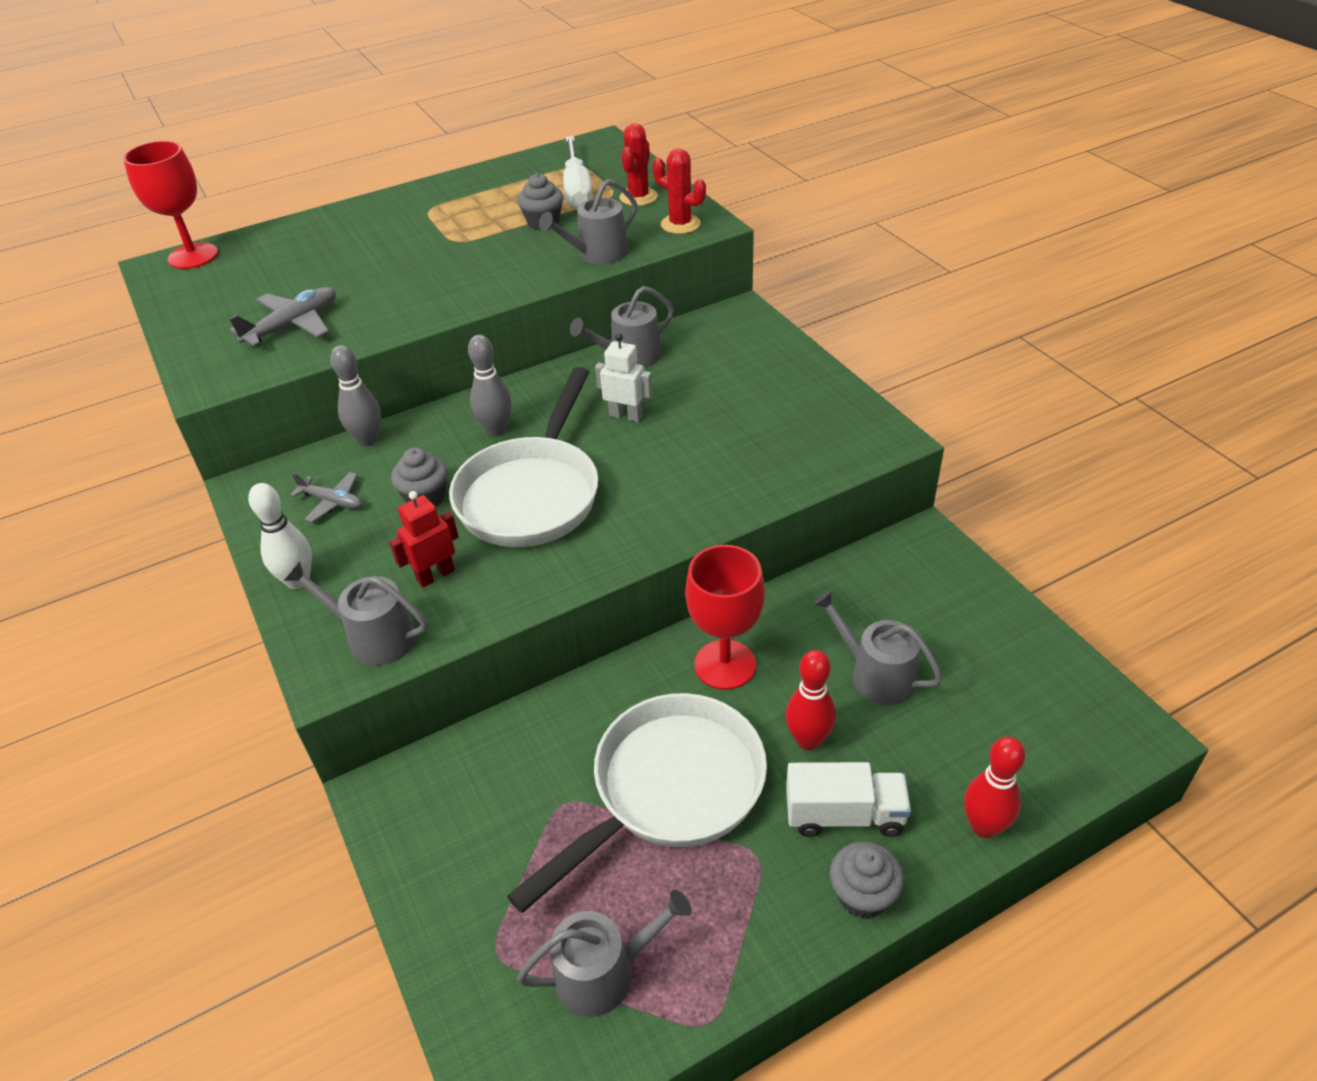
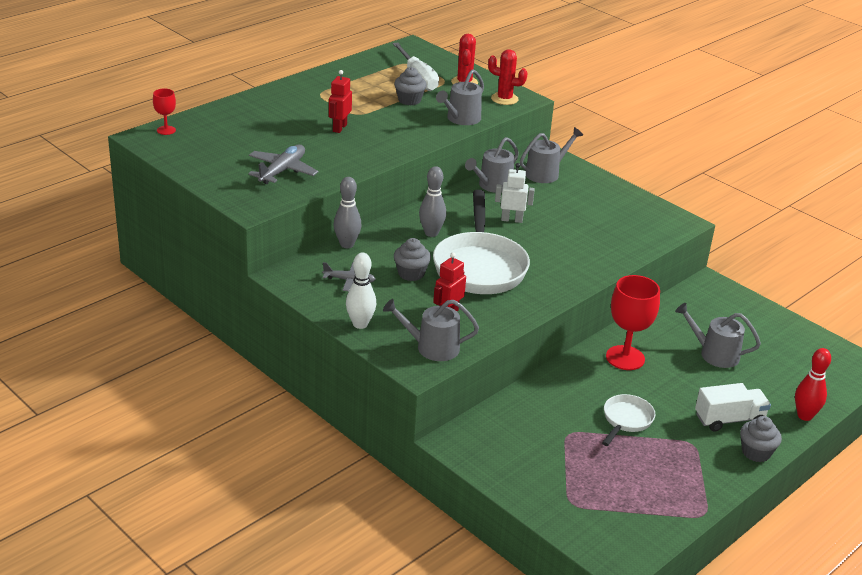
camera: 20 degrees left, 10 degrees down
red goblet [123,141,218,269] -> red goblet [153,88,176,135], size x0.52
white pan [507,693,767,913] -> white pan [602,394,656,446], size x0.50
grey watering can [517,890,692,1017] -> grey watering can moved to [520,127,583,183]
red bowling pin [785,650,836,750] -> none
none -> red robot [329,70,352,133]

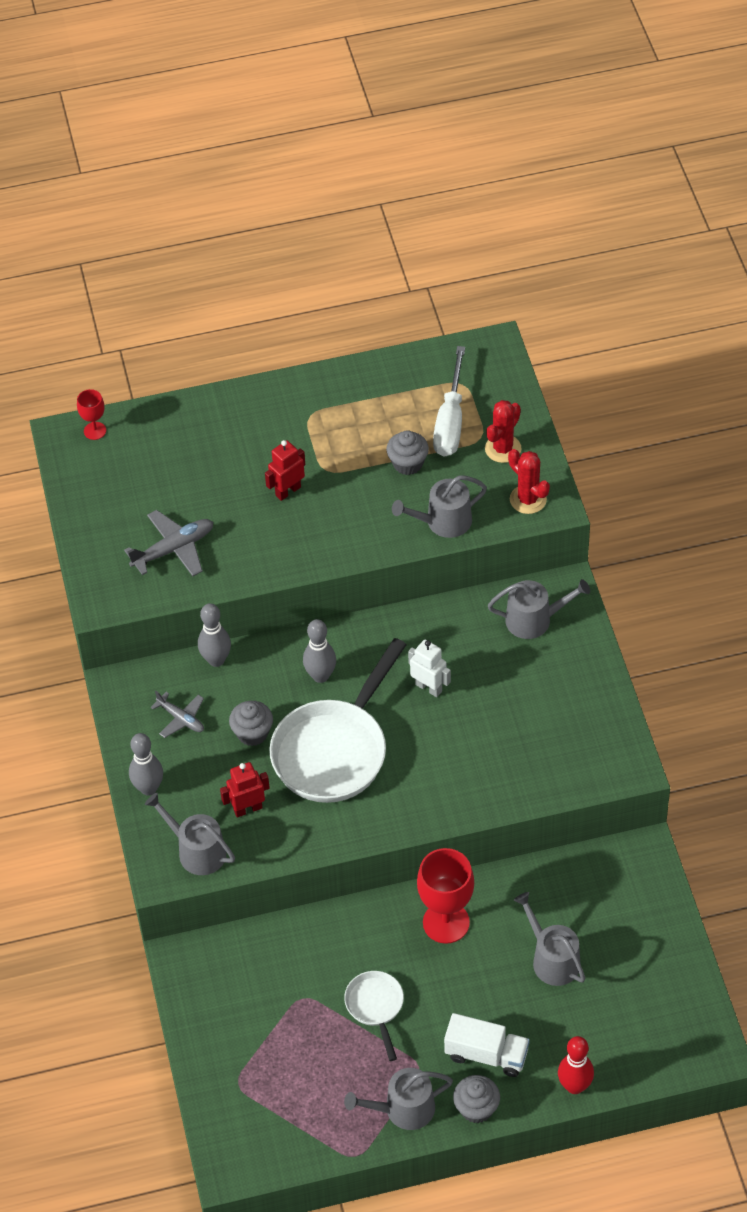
camera: 35 degrees right, 20 degrees up
white bowling pin [346,253,376,329] -> grey bowling pin [129,733,163,796]
grey watering can [465,137,519,193] -> grey watering can moved to [344,1068,453,1130]
white pan [602,394,656,446] -> white pan turned 75 degrees counterclockwise [344,971,404,1061]

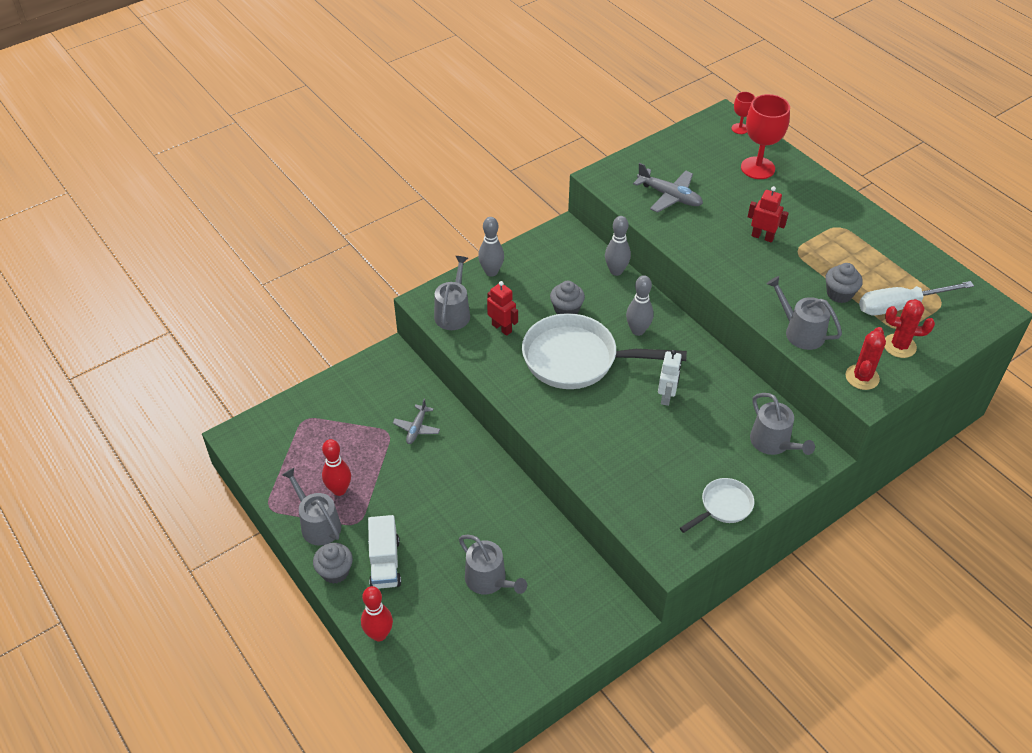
camera: 65 degrees right, 5 degrees down
grey plane [151,691,204,738] -> grey plane moved to [393,399,440,444]
white pan [344,971,404,1061] -> white pan moved to [680,478,754,533]
red goblet [417,848,474,944] -> red goblet moved to [741,94,790,179]
grey watering can [514,892,585,986] -> grey watering can turned 105 degrees clockwise [459,535,527,595]
none -> red bowling pin [322,439,351,496]

